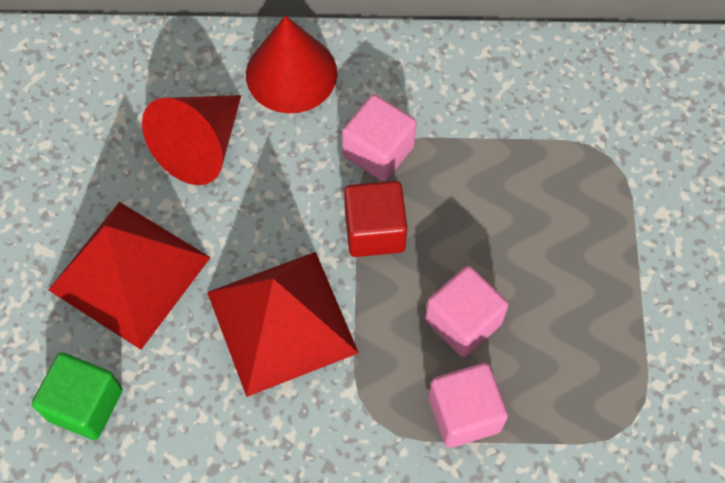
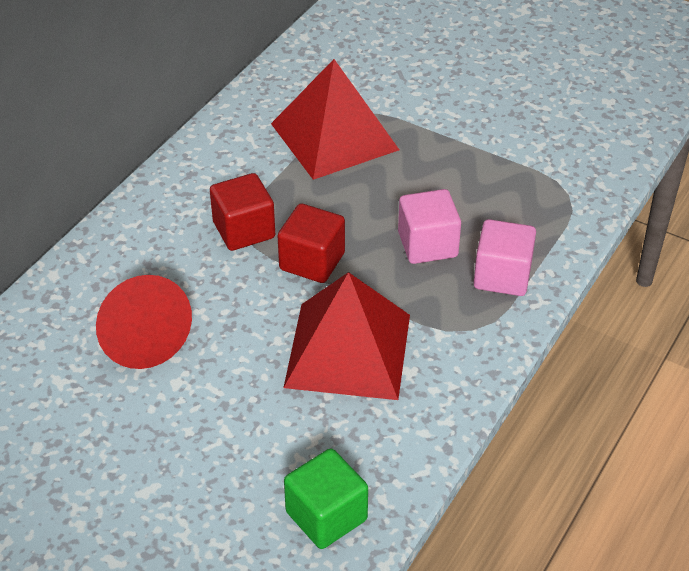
camera: 60 degrees left, 20 degrees down
red pyramid [49,202,211,350] -> red pyramid moved to [271,59,399,180]
red cone [246,15,337,113] -> none
pink cube [342,94,416,182] -> red cube [210,173,275,251]

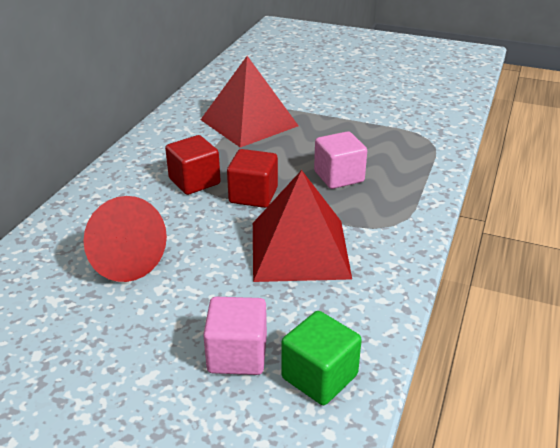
camera: 10 degrees left, 10 degrees down
pink cube [474,219,536,296] -> pink cube moved to [203,297,267,375]

